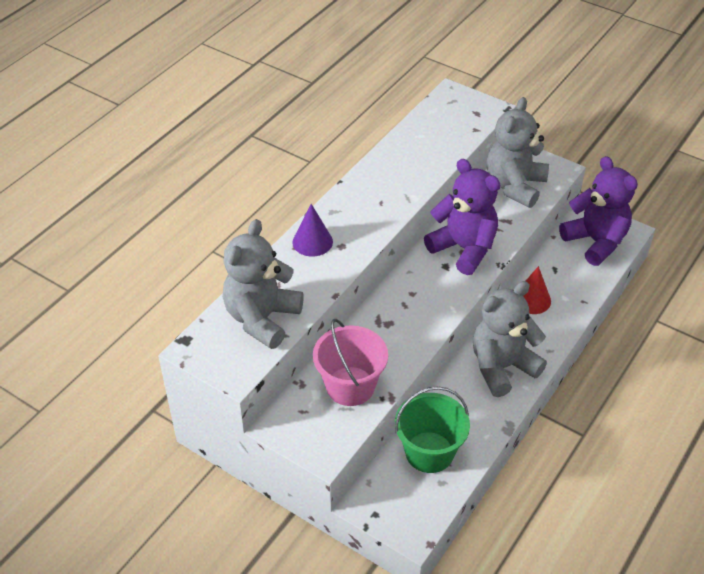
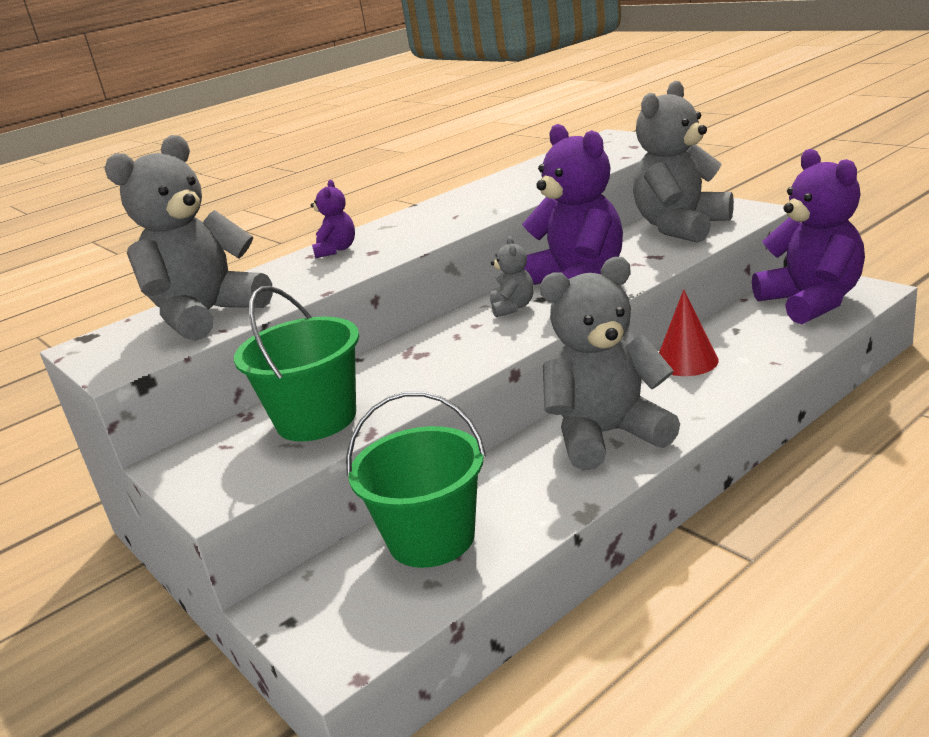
camera: 20 degrees right, 20 degrees down
purple cone [292,204,333,256] -> purple teddy bear [311,180,355,258]
pink bucket [313,319,388,406] -> green bucket [234,286,359,441]
none -> grey teddy bear [490,236,534,317]

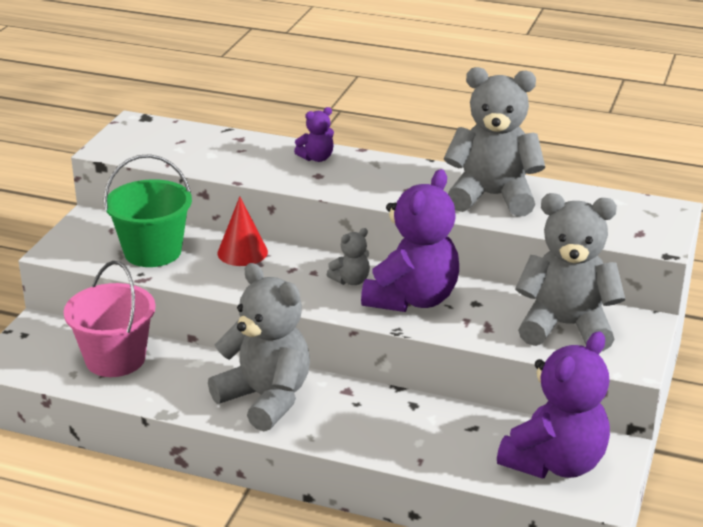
camera: 55 degrees right, 5 degrees up
grey teddy bear [104,135,273,341] -> grey teddy bear moved to [444,67,545,217]
green bucket [346,391,486,568] -> pink bucket [64,261,156,377]
red cone [659,289,719,376] -> red cone moved to [217,197,268,266]

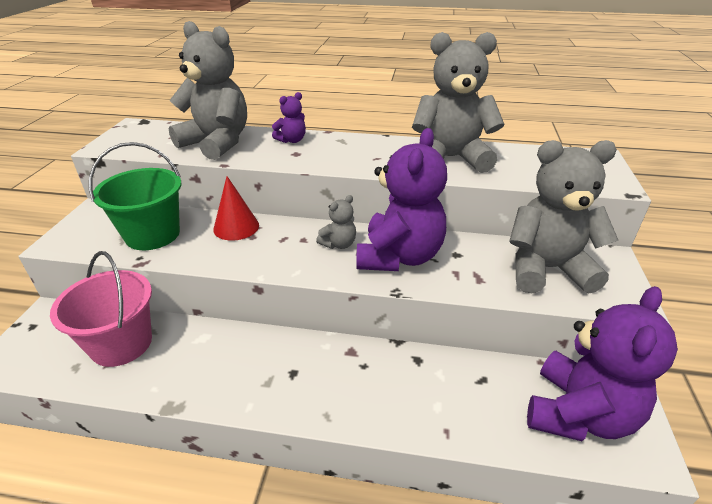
camera: 10 degrees left, 5 degrees up
grey teddy bear [208,263,310,431] -> grey teddy bear moved to [169,21,247,160]

